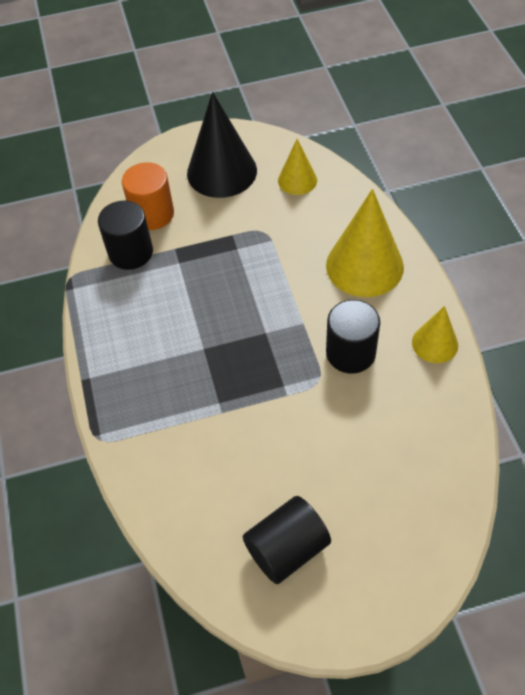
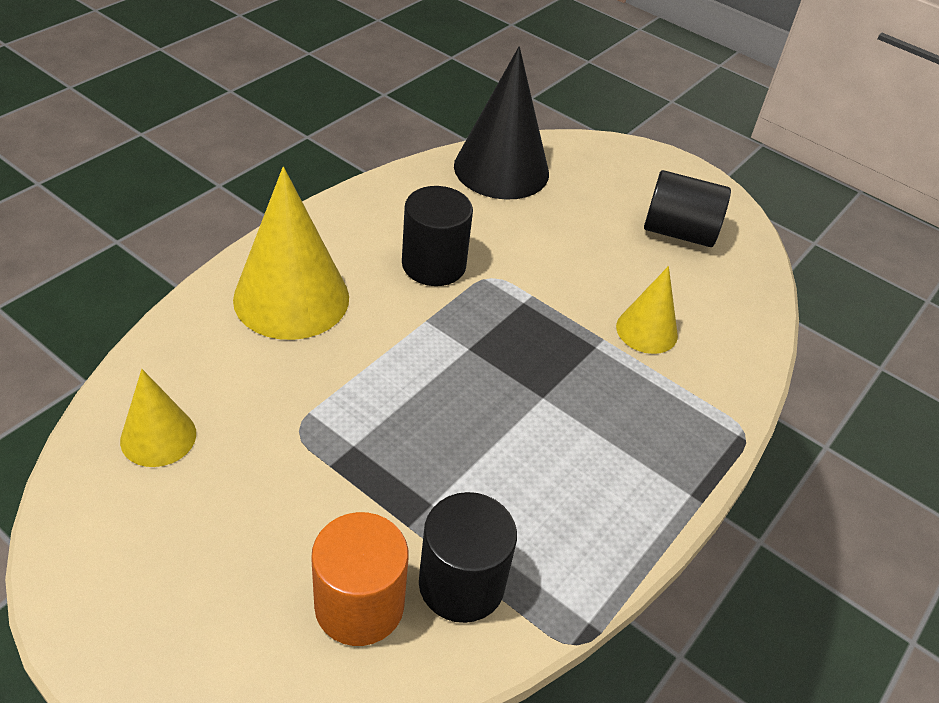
camera: 135 degrees left, 10 degrees down
black cone [187,92,257,198] -> black cone moved to [454,47,549,200]
yellow cone [412,306,458,363] -> yellow cone moved to [616,266,678,354]

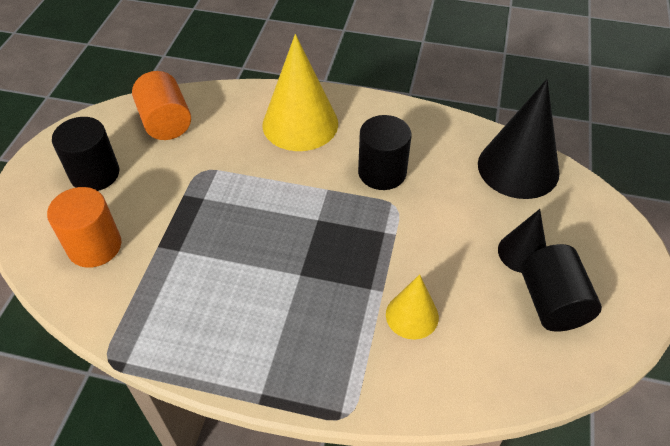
camera: 70 degrees right, 5 degrees up
yellow cone [120,369,196,467] -> orange cylinder [132,71,191,140]
black cylinder [419,492,517,623] -> black cylinder moved to [52,117,119,191]
none -> black cone [498,209,546,273]

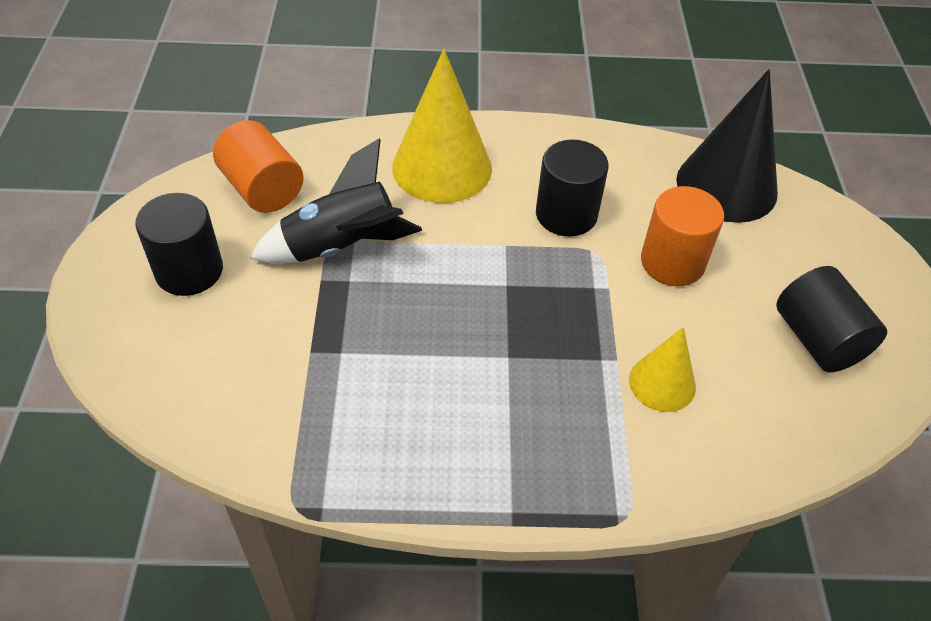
camera: 15 degrees left, 0 degrees up
orange cylinder [47,187,121,268] -> orange cylinder moved to [641,186,724,286]
black cone [498,209,546,273] -> none
none -> black rocket [250,138,422,264]

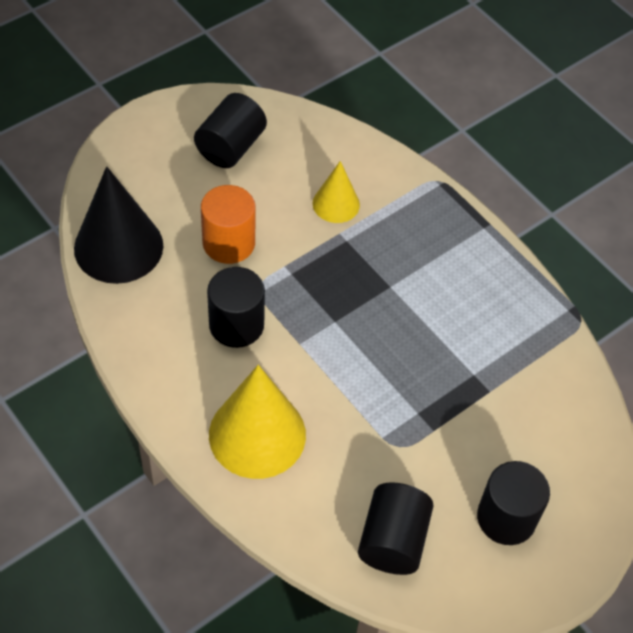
camera: 130 degrees left, 5 degrees up
orange cylinder [213,120,304,213] -> black cylinder [358,482,434,575]
black rocket [250,138,422,264] -> none

